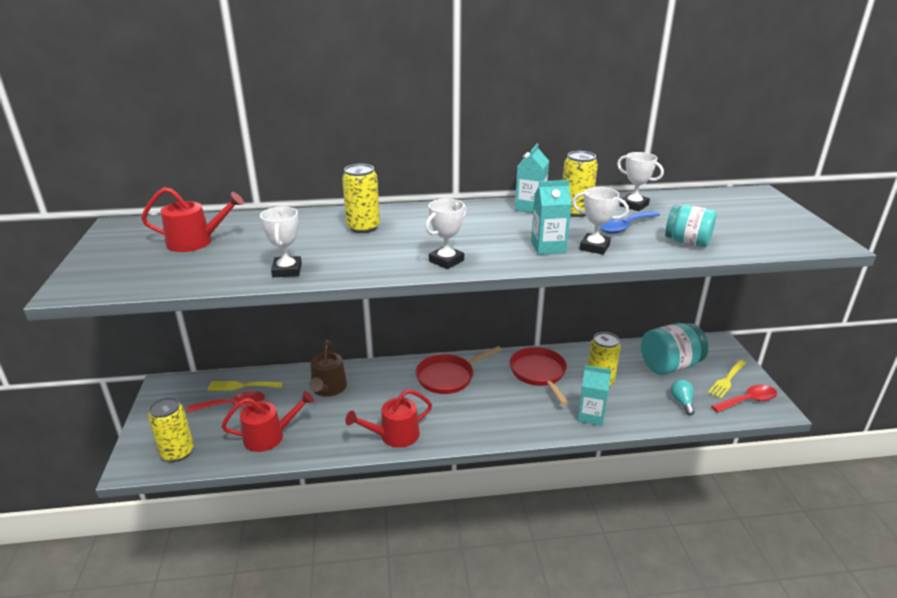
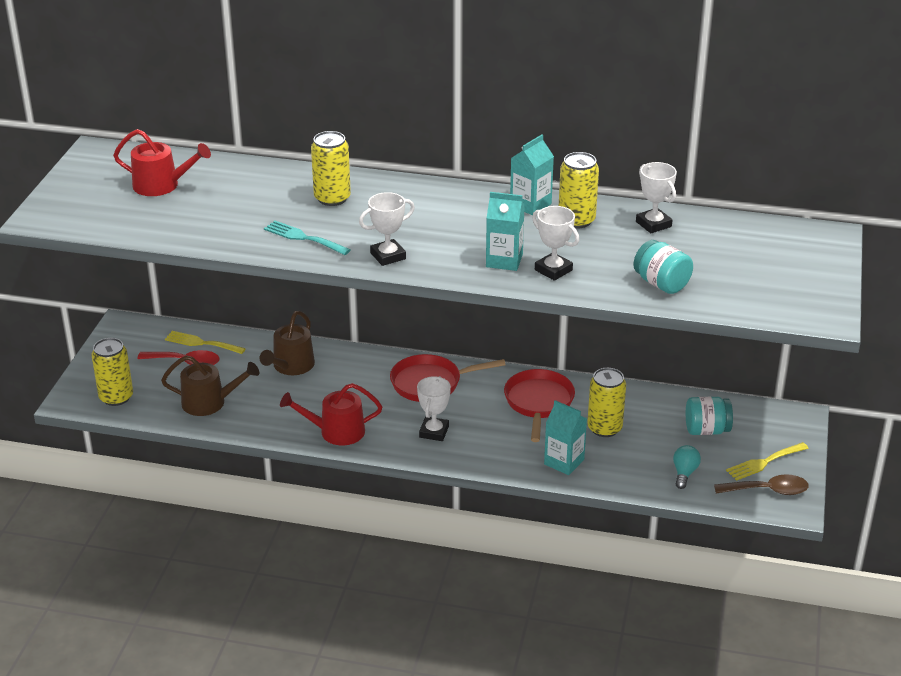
camera: 20 degrees right, 5 degrees up
red watering can [221,391,314,452] -> brown watering can [161,355,259,416]
white trophy [260,207,302,277] -> white trophy moved to [417,376,451,441]
blue spoon [600,211,660,234] -> none
turquoise jar [641,323,708,375] -> turquoise jar [686,397,733,435], size x0.64
red spoon [711,385,777,413] -> brown spoon [714,474,809,495]
none -> turquoise fork [264,221,351,255]

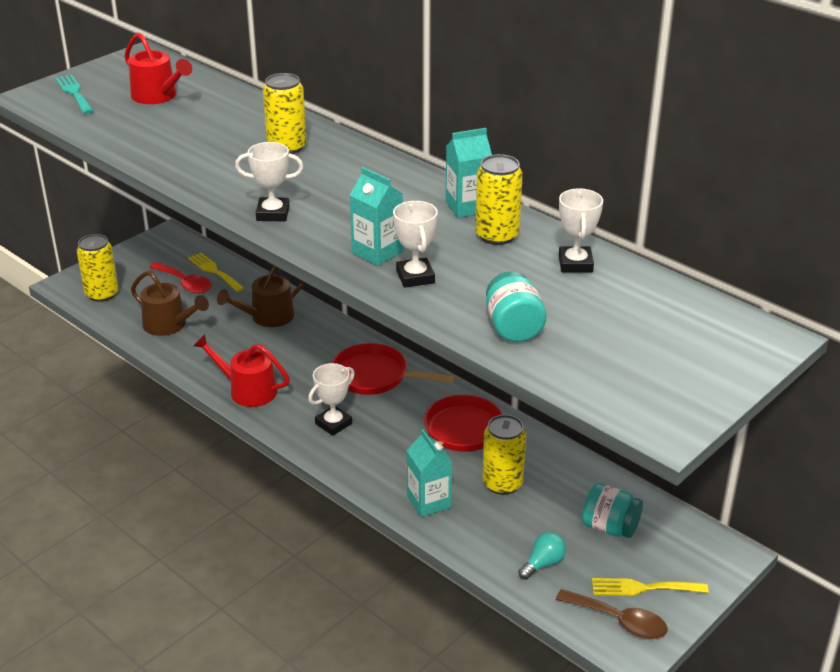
camera: 30 degrees right, 0 degrees up
turquoise fork [264,221,351,255] -> turquoise fork moved to [55,75,93,114]

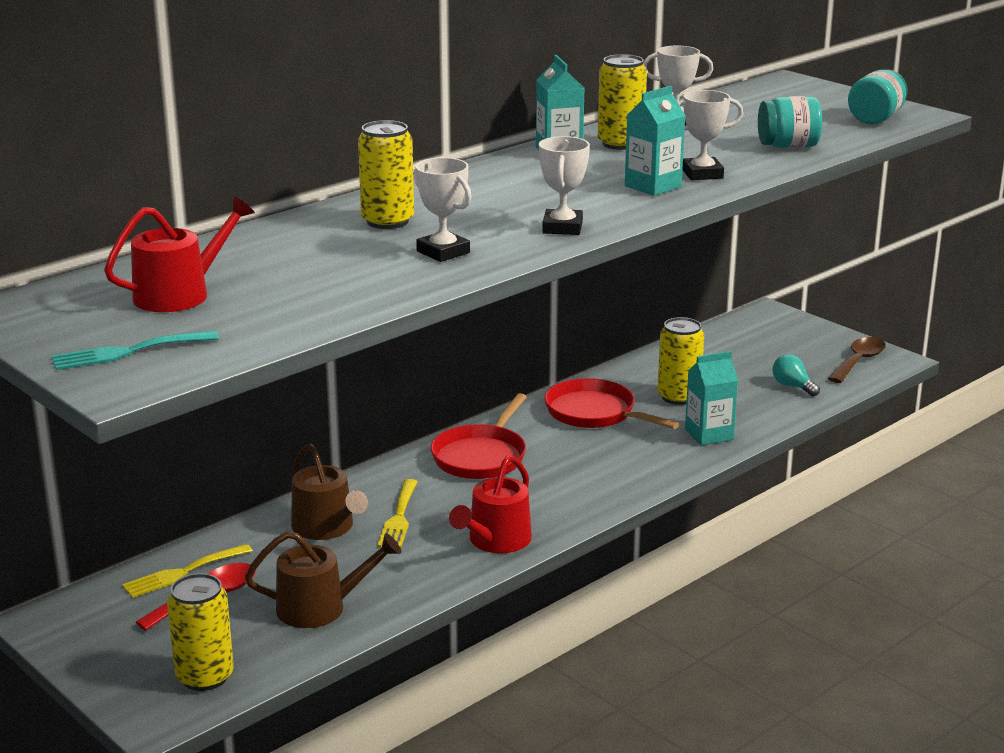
camera: 85 degrees left, 10 degrees down
brown watering can [131,271,209,336] -> brown watering can turned 45 degrees clockwise [245,531,401,628]
white trophy [308,363,355,436] -> white trophy moved to [414,157,472,262]
turquoise jar [582,483,643,538] -> turquoise jar moved to [848,69,908,124]
yellow fork [592,578,709,596] -> yellow fork moved to [377,479,418,548]

